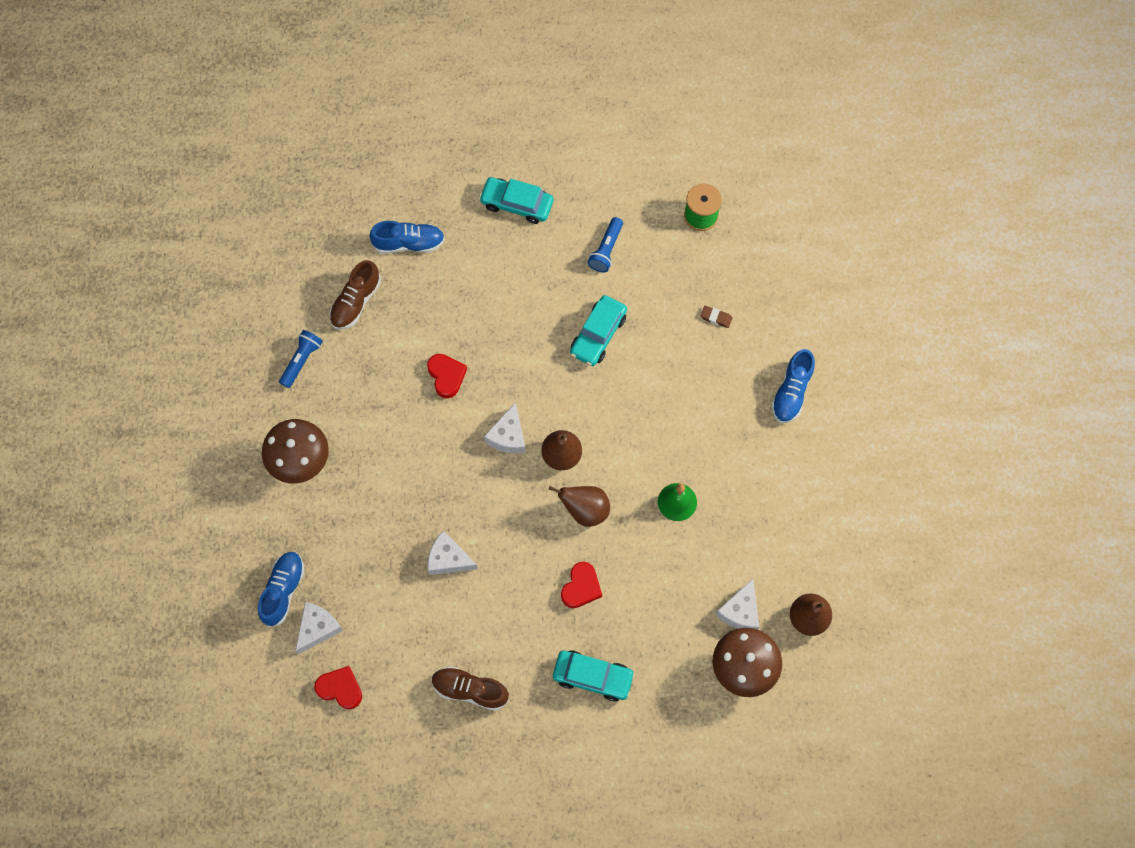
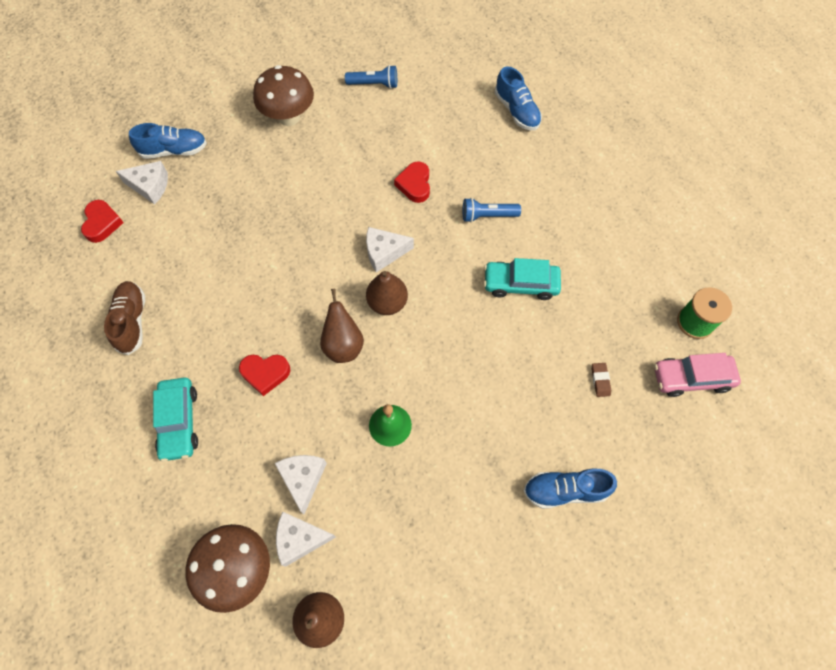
camera: 65 degrees right, 5 degrees down
brown shoe [329,260,381,330] -> none
red heart [427,354,467,398] -> red heart turned 135 degrees clockwise [394,161,430,203]
white cheese [428,530,478,575] -> white cheese moved to [275,455,327,514]
turquoise car [479,177,553,224] -> none
blue flashlight [587,217,623,272] -> blue flashlight moved to [463,198,521,223]
none -> pink car [654,353,741,397]

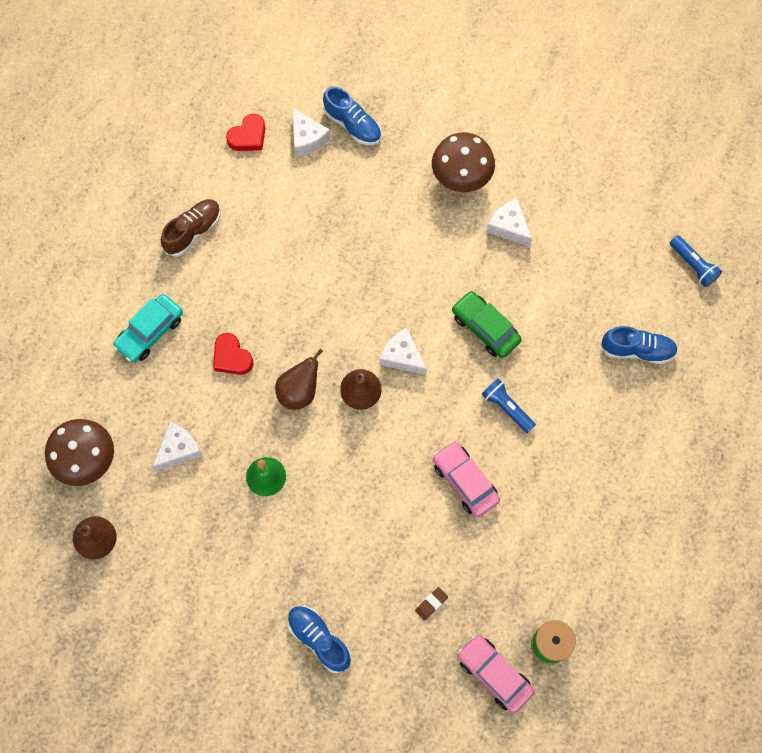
camera: 50 degrees right, 5 degrees up
white cheese [276,511,336,567] -> white cheese moved to [487,199,532,247]
blue flashlight [345,65,397,89] -> blue flashlight moved to [670,235,722,287]
red heart [394,161,430,203] -> green car [452,291,522,358]
turquoise car [484,258,561,300] -> pink car [433,441,500,517]
blue shoe [495,66,542,130] -> blue shoe turned 105 degrees counterclockwise [600,326,678,364]

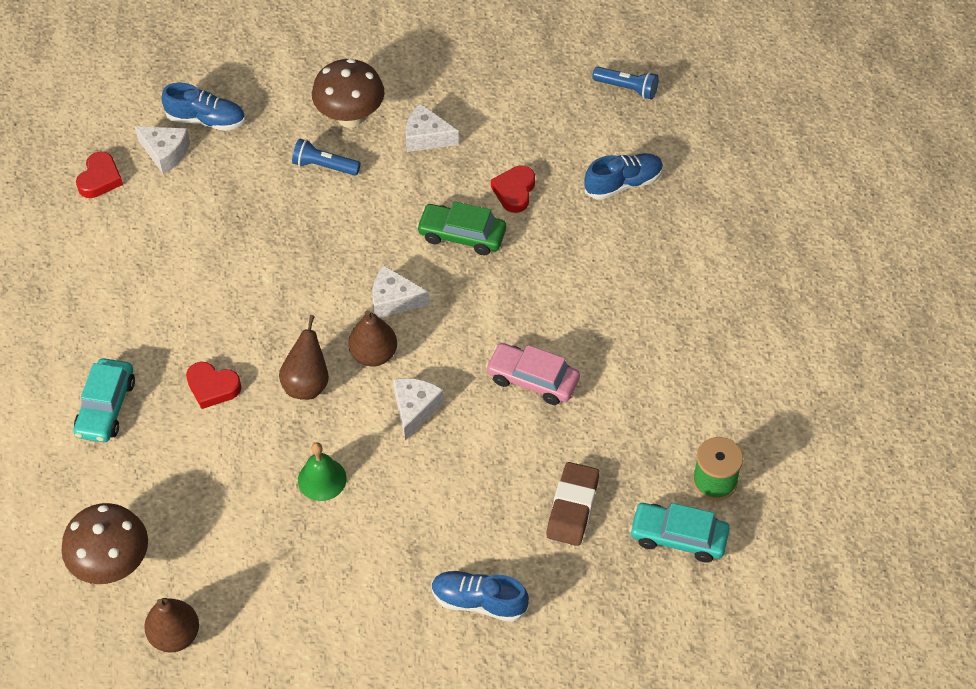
camera: 30 degrees left, 15 degrees down
white cheese [152,422,202,471] -> white cheese moved to [393,378,444,440]
brown shoe [161,199,221,257] -> none
brown eraser [415,587,448,621] -> brown eraser [546,462,600,546], size x2.06
pink car [457,634,534,713] -> turquoise car [629,503,730,563]
blue flashlight [481,378,536,433] -> blue flashlight moved to [292,138,361,175]
none -> red heart [491,166,535,213]

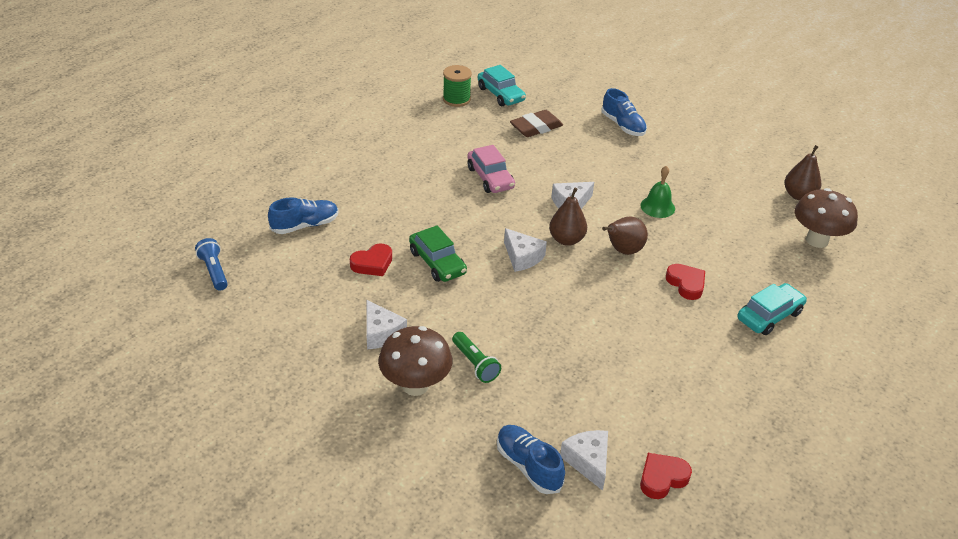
camera: 140 degrees left, 15 degrees down
blue flashlight [292,138,361,175] -> green flashlight [452,332,501,383]
blue shoe [584,153,663,200] -> blue shoe turned 135 degrees clockwise [268,197,338,234]

